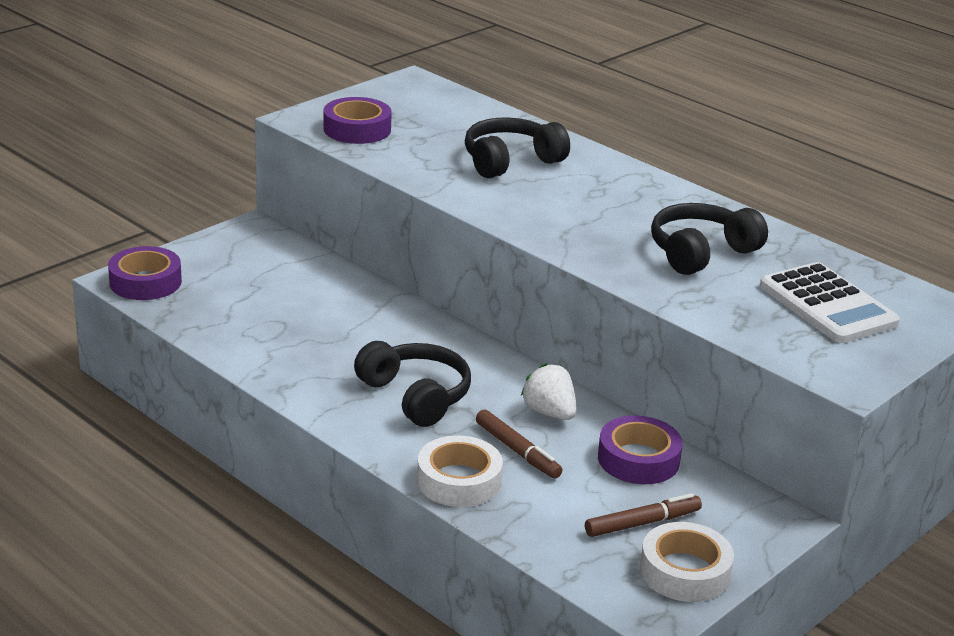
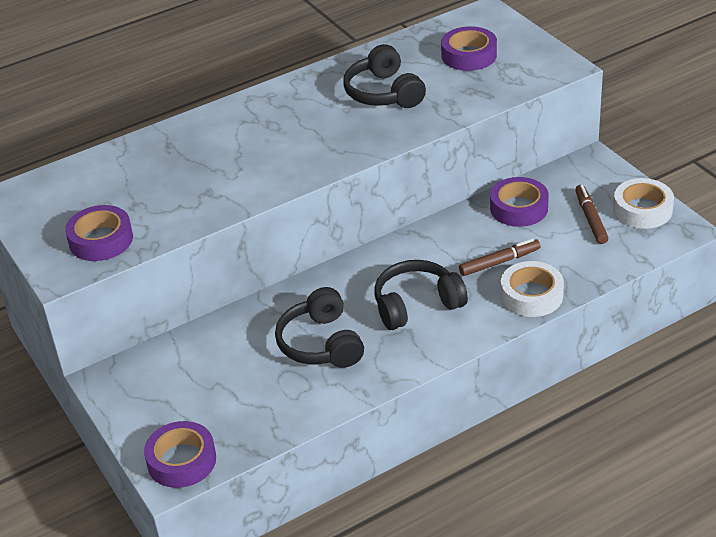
camera: 70 degrees left, 10 degrees up
black headphones [465,117,570,178] -> black headphones moved to [275,287,364,368]
white strawberry [521,363,577,420] -> none
white calculator [760,262,900,343] -> purple tape [441,26,497,71]

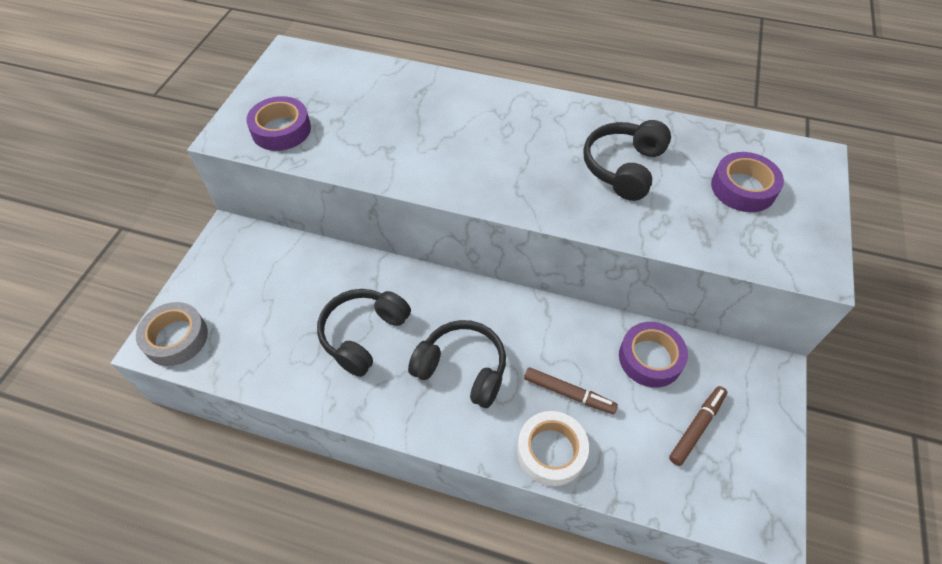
camera: 45 degrees right, 15 degrees up
purple tape [144,421,216,488] -> grey tape [136,302,208,366]
white tape [613,178,674,229] -> none

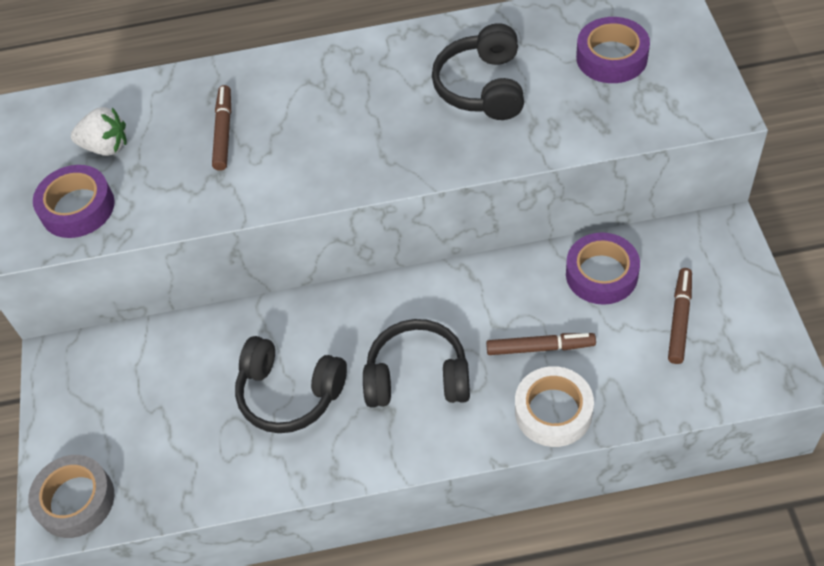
camera: 20 degrees left, 0 degrees up
black headphones [317,289,411,377] -> black headphones turned 75 degrees counterclockwise [235,336,347,433]
none -> white strawberry [71,107,127,156]
none -> brown marker [212,85,231,171]

